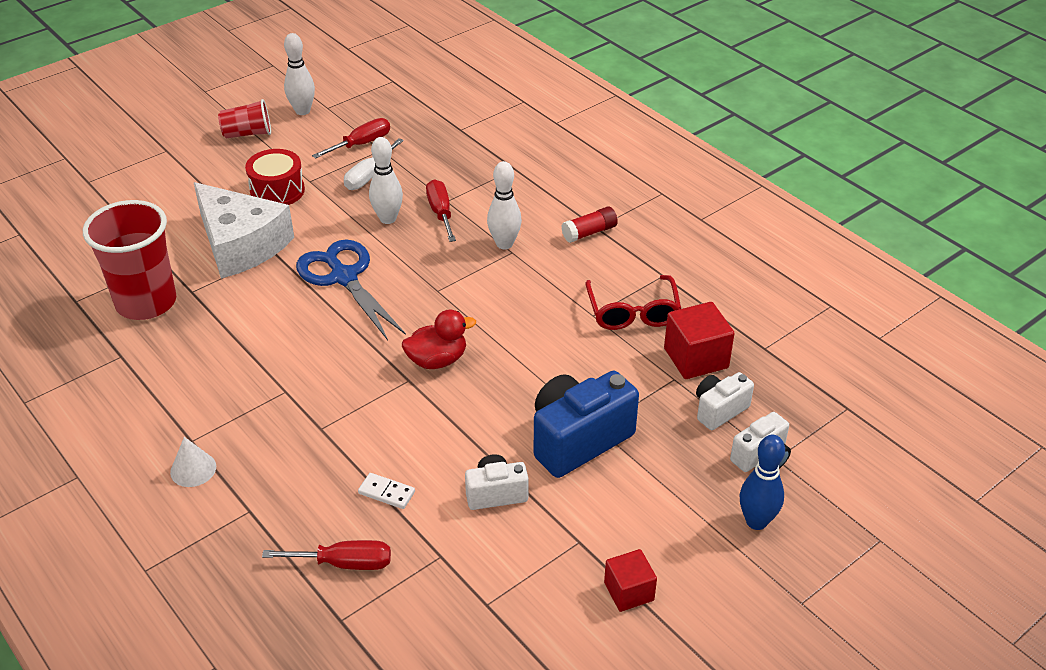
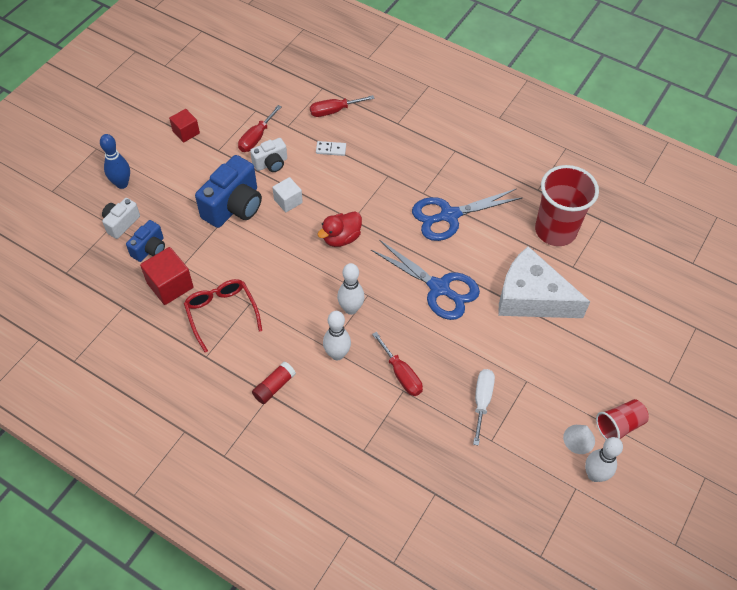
camera: 160 degrees right, 15 degrees up
white cone [170,437,216,487] -> white cone moved to [563,425,595,454]
red drum [245,149,305,205] -> none
red screwdriver [312,118,390,159] -> red screwdriver moved to [238,105,281,152]
white bowling pin [369,137,403,224] -> white bowling pin moved to [337,263,365,315]
white camera [696,372,754,430] -> blue camera [126,220,165,262]
none -> white cube [272,177,303,212]
none -> blue scissors [412,189,523,241]

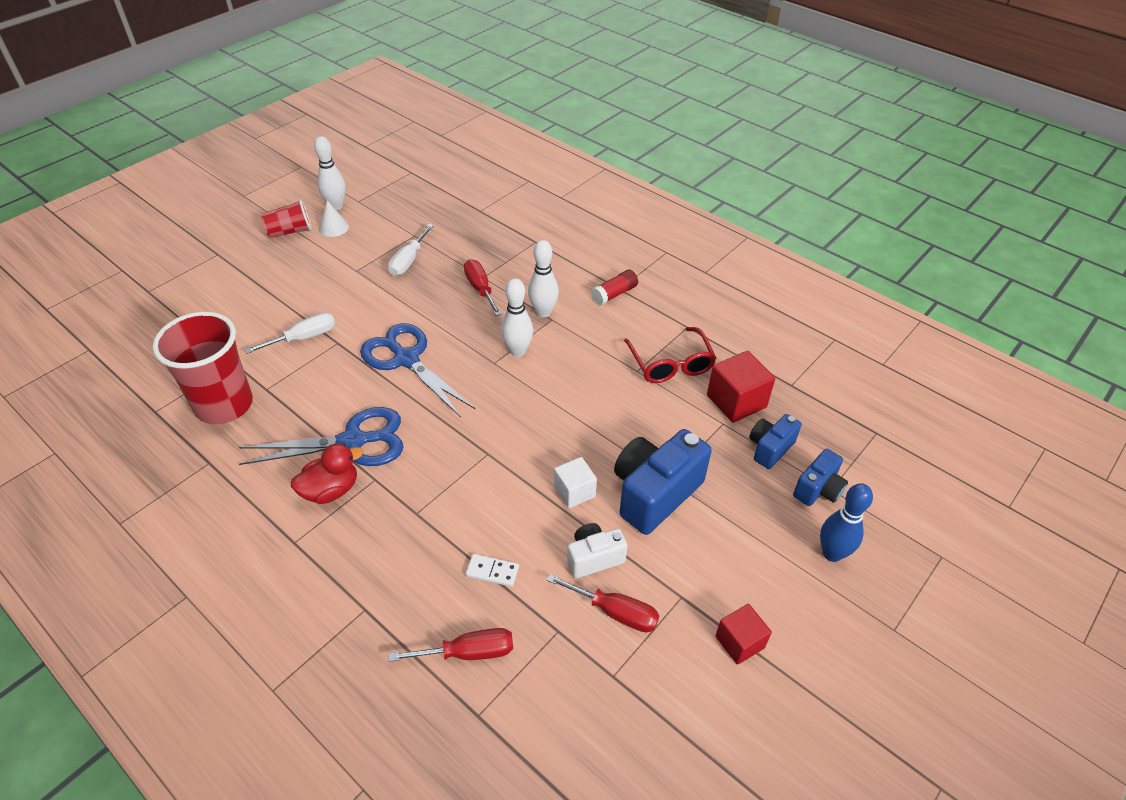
camera: 170 degrees left, 10 degrees down
white camera [102,198,140,239] -> blue camera [793,448,848,506]
red screwdriver [238,105,281,152] -> red screwdriver turned 75 degrees clockwise [547,574,660,632]
red duck [317,212,362,247] -> red duck moved to [291,443,363,504]
white cheese [498,246,590,318] -> white screwdriver [245,313,335,354]

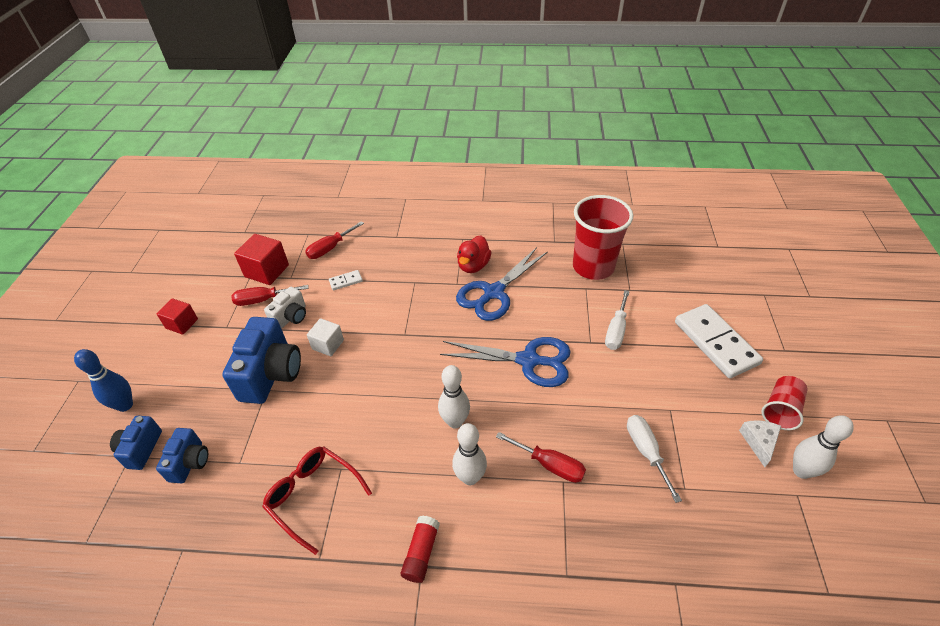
camera: 145 degrees right, 0 degrees up
white cone [319,201,349,237] -> white cheese [739,420,781,467]
red cube [707,351,775,423] -> red cube moved to [234,234,289,285]
none -> white domino [675,304,763,378]

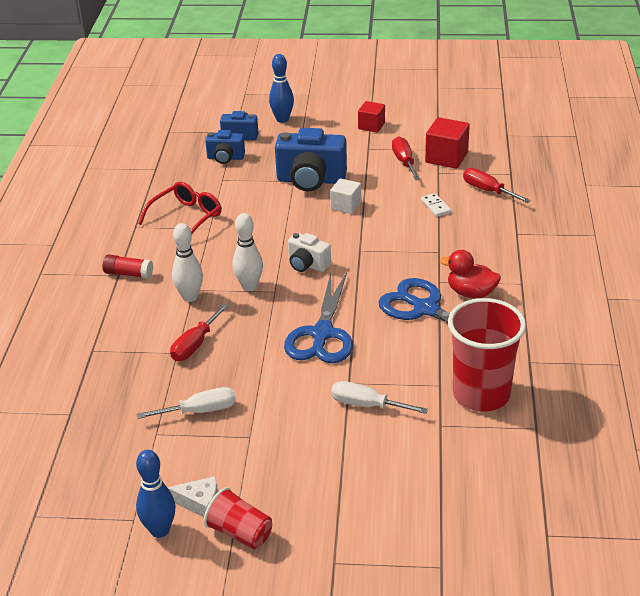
camera: 90 degrees right, 10 degrees down
white camera [264,287,306,329] -> white camera moved to [288,233,331,272]
white domino [675,304,763,378] -> none
white bowling pin [793,416,854,479] -> blue bowling pin [136,450,176,538]

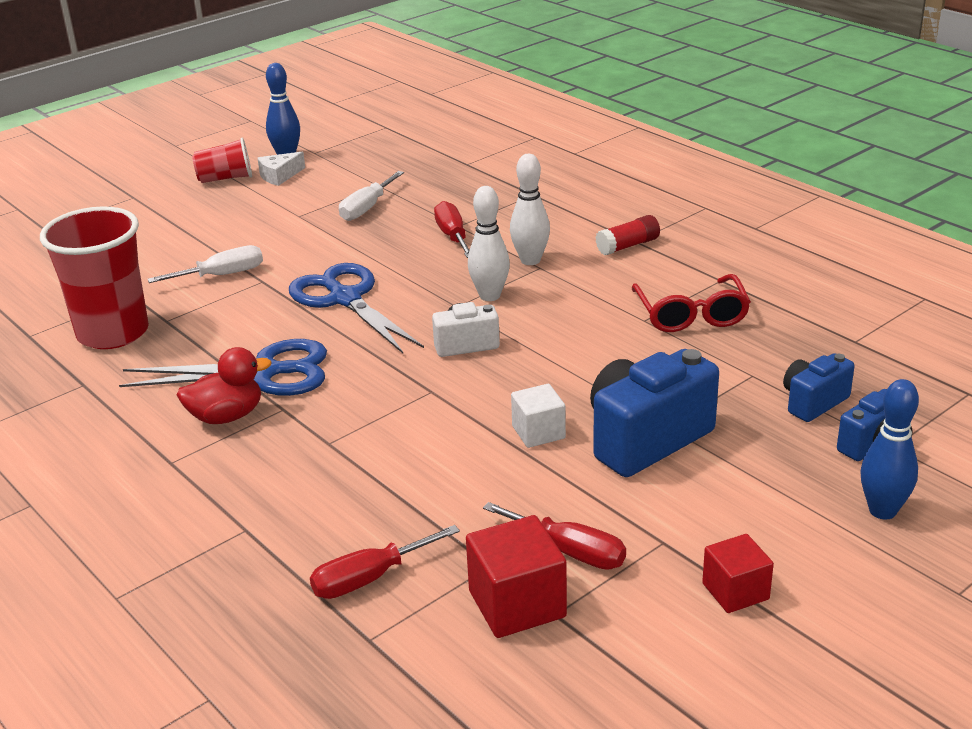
camera: 135 degrees right, 5 degrees down
white domino [421,193,451,217] -> none
red screwdriver [463,168,531,203] -> red screwdriver turned 150 degrees clockwise [310,525,460,599]

